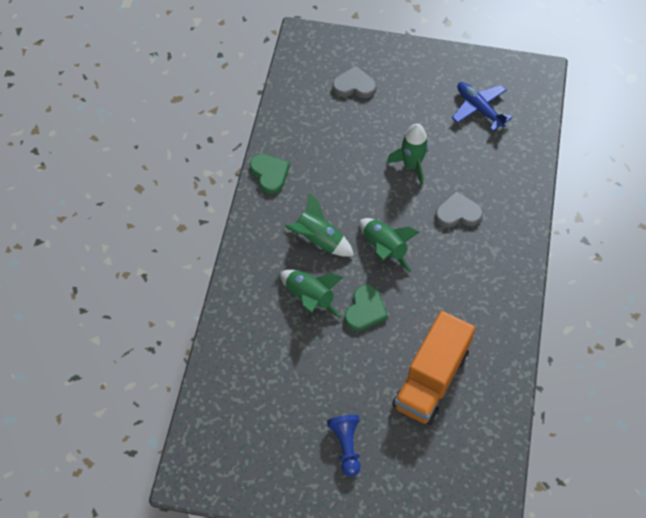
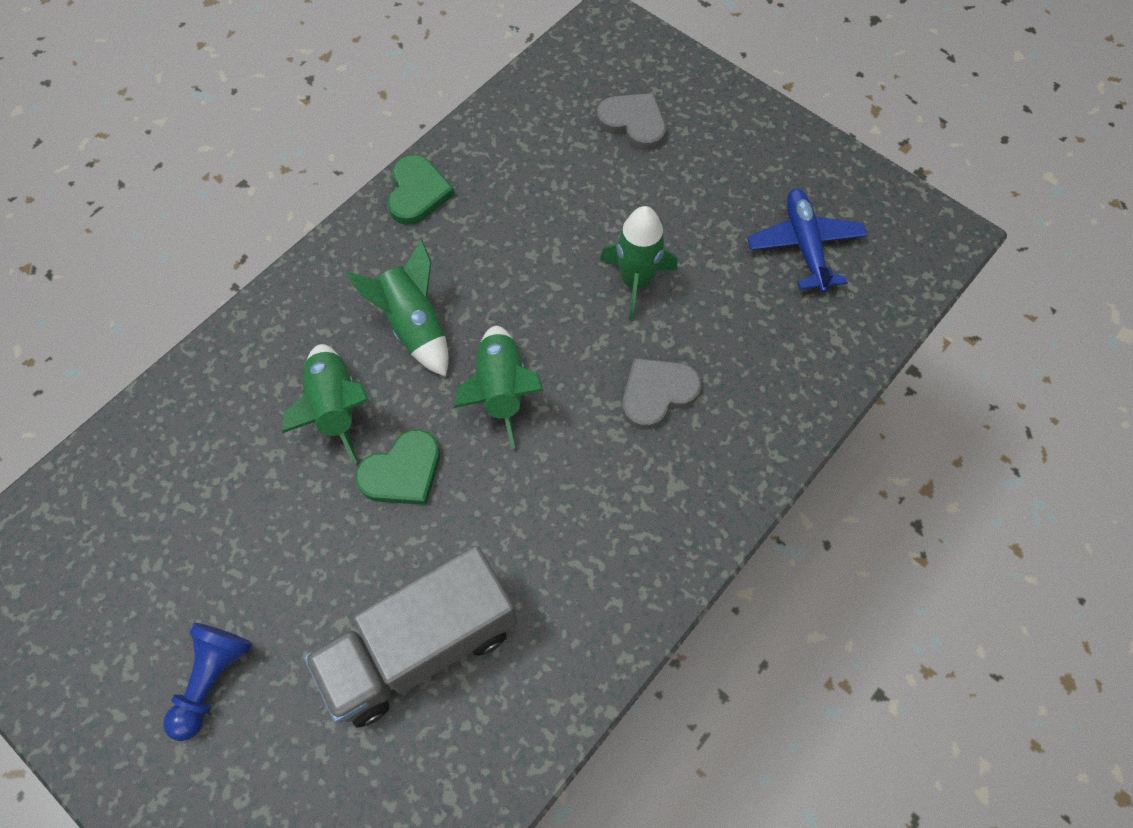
camera: 30 degrees right, 5 degrees up
orange truck [392,311,475,425] -> grey truck [304,546,517,727]
grey heart [435,191,483,228] -> grey heart turned 60 degrees counterclockwise [622,358,701,429]

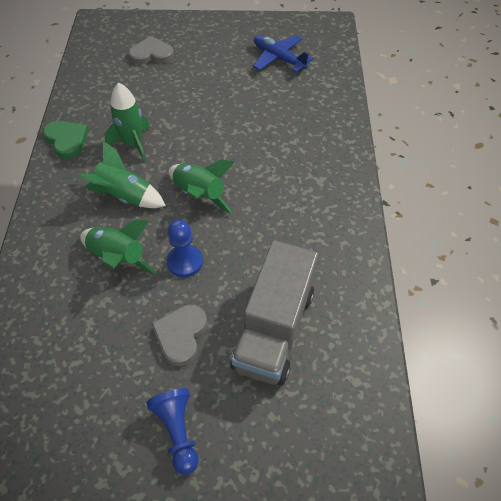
camera: 40 degrees left, 10 degrees down
green heart [355,430,440,505] -> blue pawn [166,220,203,277]
green rocket [600,206,677,321] -> green rocket moved to [104,83,150,162]
grey heart [622,358,701,429] -> grey heart moved to [151,304,207,366]

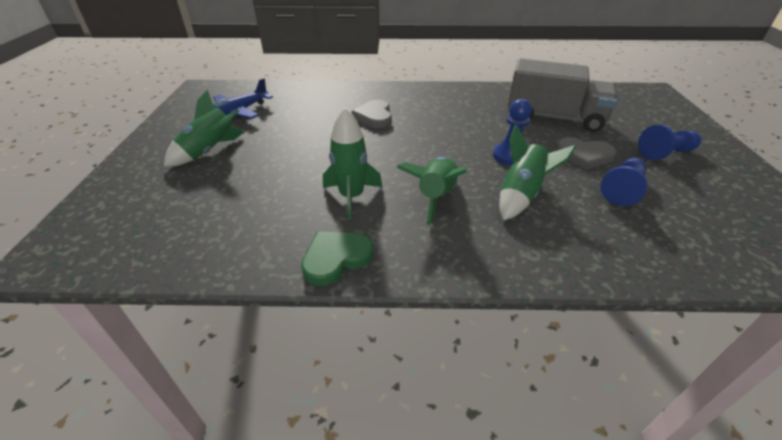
camera: 90 degrees left, 15 degrees down
grey heart [128,36,174,65] -> grey heart moved to [352,100,392,128]
green rocket [169,160,234,214] -> green rocket moved to [164,90,245,167]
none -> blue pawn [600,158,648,206]

